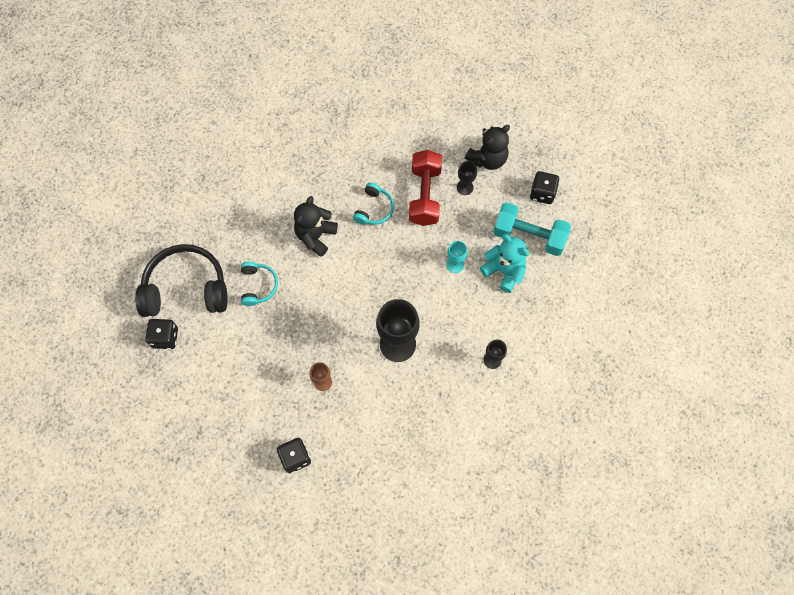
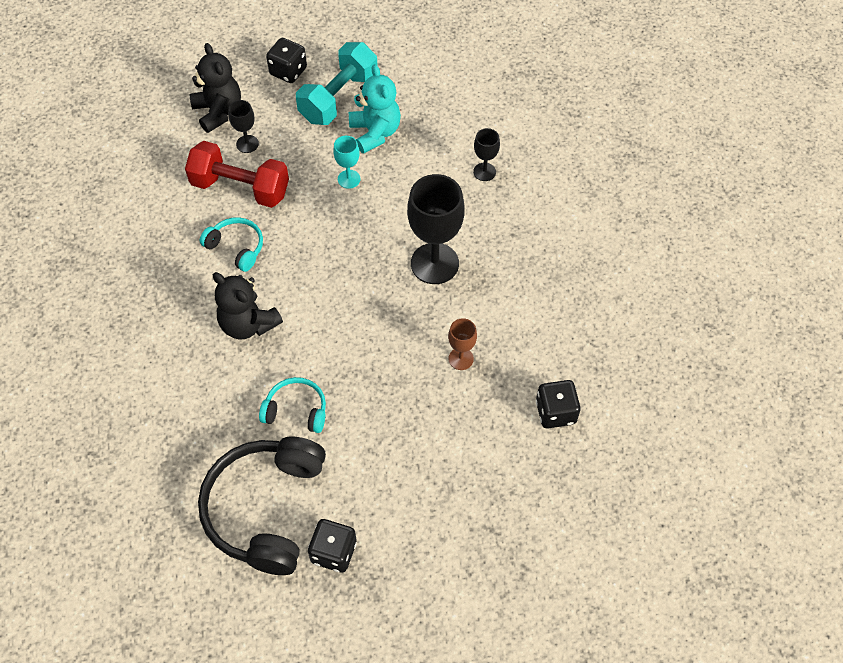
camera: 75 degrees left, 10 degrees down
turquoise teddy bear [480,234,529,293] -> turquoise teddy bear turned 105 degrees clockwise [349,64,401,154]

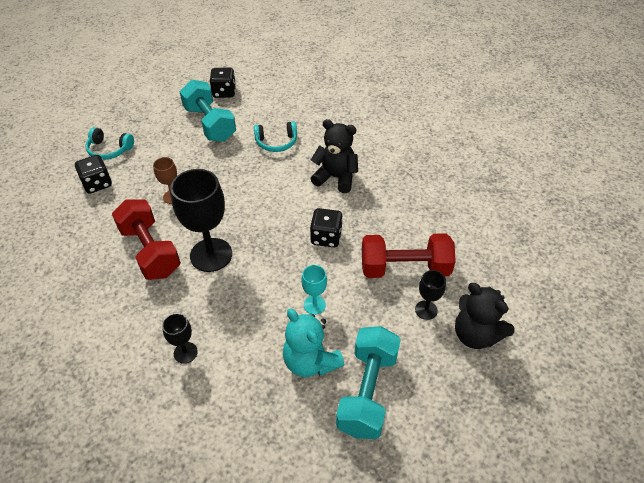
camera: 160 degrees right, 10 degrees down
black headphones [198,437,326,575] -> none
turquoise headphones [200,217,263,272] -> turquoise headphones moved to [85,127,134,160]
black dice [266,38,307,83] -> black dice moved to [310,208,343,247]
none -> red dumbbell [112,199,181,280]
none -> turquoise dumbbell [179,80,236,142]

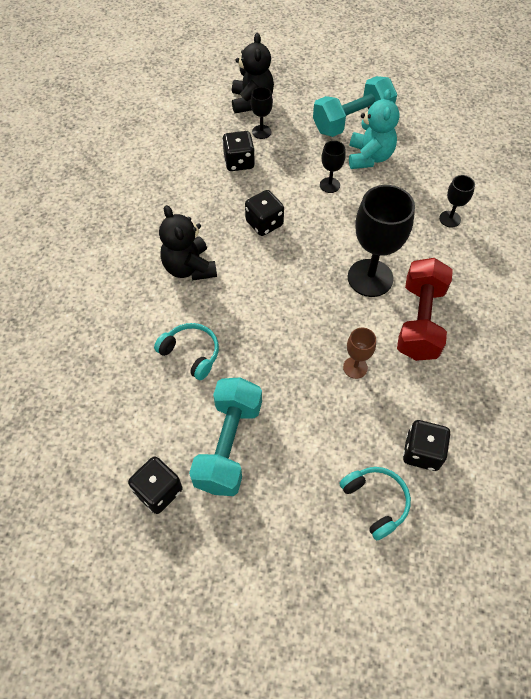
camera: 135 degrees left, 10 degrees up
turquoise goblet [301,265,327,315] -> black goblet [320,141,346,193]
red dumbbell [362,233,456,278] -> black dice [222,131,255,171]

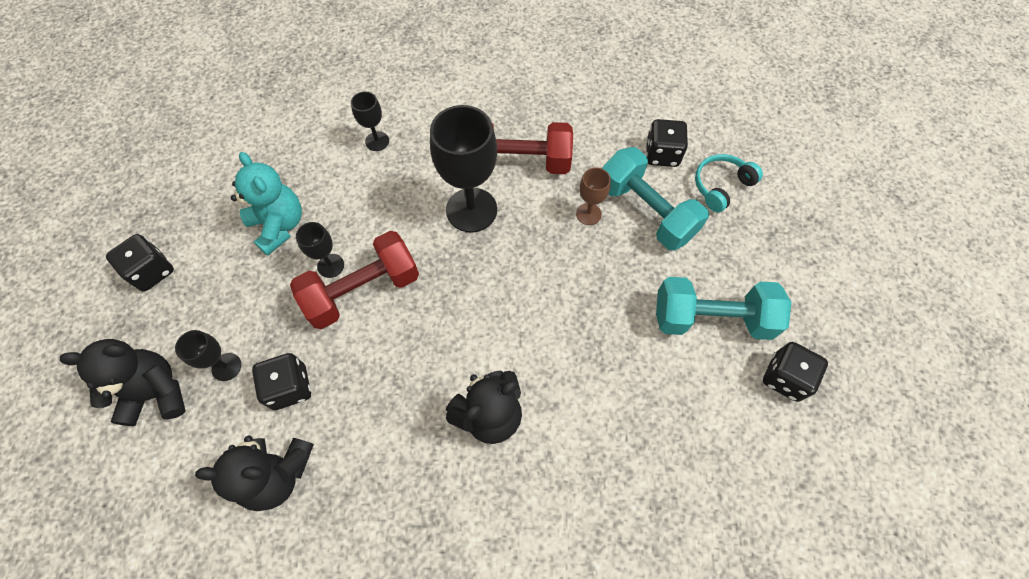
camera: 100 degrees left, 5 degrees up
turquoise headphones [154,323,219,380] -> none
black dice [245,190,284,236] -> black dice moved to [106,234,174,292]
turquoise dumbbell [313,76,397,137] -> turquoise dumbbell moved to [602,147,709,250]
turquoise teddy bear [349,89,400,169] -> turquoise teddy bear turned 60 degrees clockwise [231,152,302,256]
none -> black teddy bear [195,435,314,511]
none -> red dumbbell [290,231,419,329]

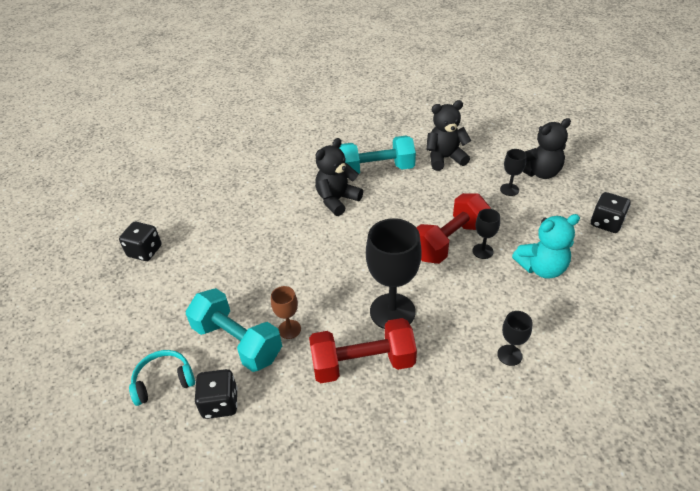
camera: 170 degrees right, 20 degrees down
turquoise teddy bear [231,152,302,256] -> turquoise teddy bear turned 60 degrees counterclockwise [512,214,580,279]
black dice [252,353,311,410] -> none
turquoise dumbbell [656,277,791,340] -> turquoise dumbbell moved to [340,136,416,174]
turquoise headphones [695,154,763,212] -> turquoise headphones turned 150 degrees counterclockwise [129,350,195,406]

